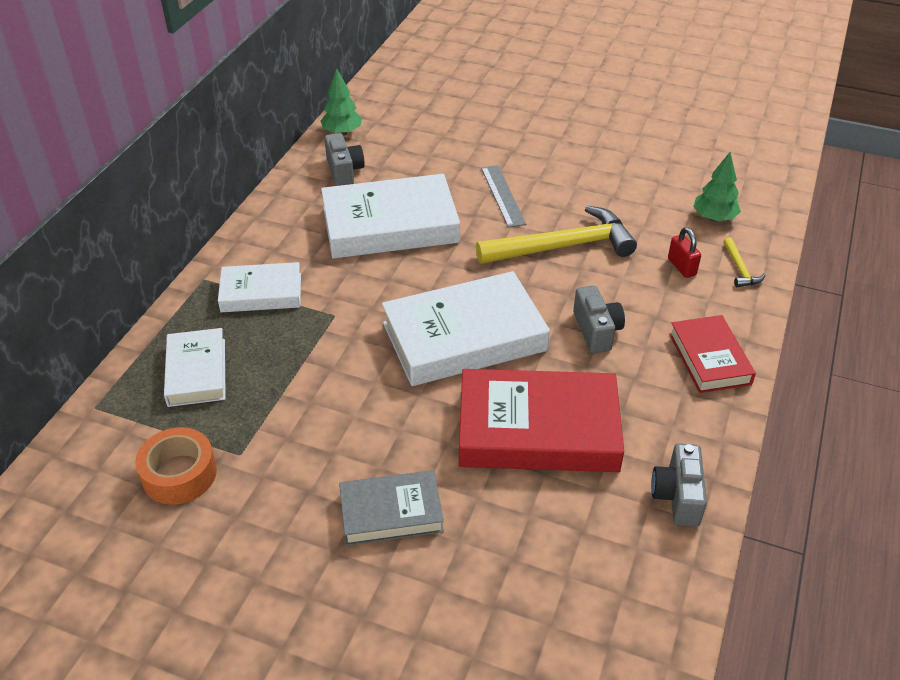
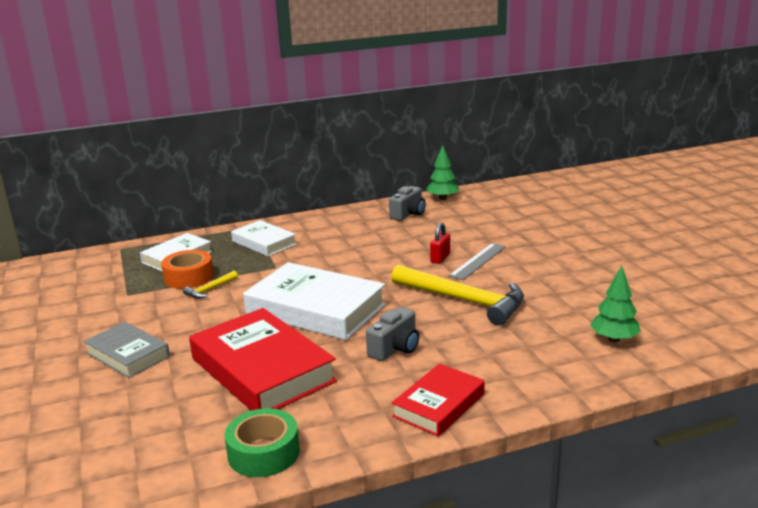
camera: 50 degrees right, 20 degrees down
orange tape [135,427,217,505] -> orange tape moved to [161,250,214,289]
white book [321,174,460,259] -> none
grey camera [651,443,707,527] -> green tape [225,408,300,477]
red padlock [668,227,701,278] -> red padlock moved to [430,223,450,264]
yellow hammer [723,237,765,287] -> yellow hammer moved to [183,271,238,299]

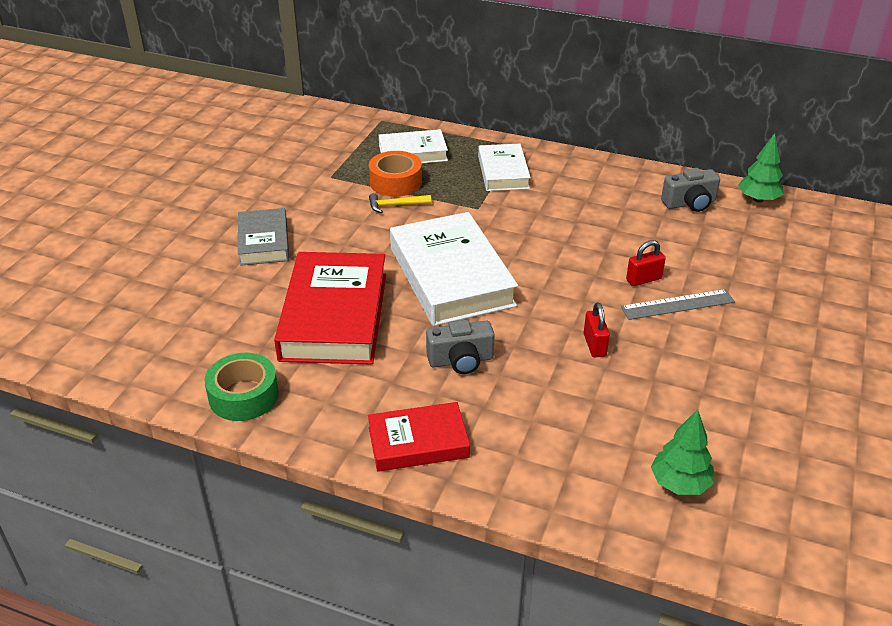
camera: 40 degrees right, 15 degrees up
yellow hammer [391,265,524,326] -> red padlock [584,302,610,357]

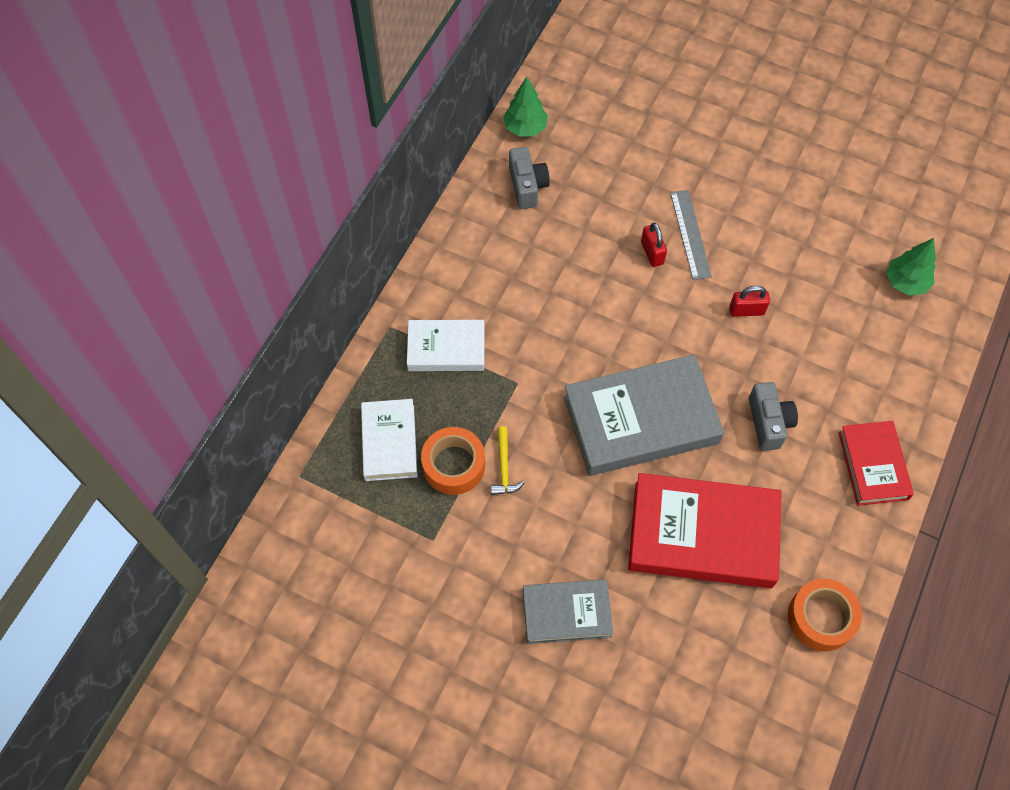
camera: 85 degrees left, 25 degrees up
green tape [204,353,279,421] -> orange tape [788,579,862,651]
white book [390,212,518,326] -> grey book [564,354,724,476]

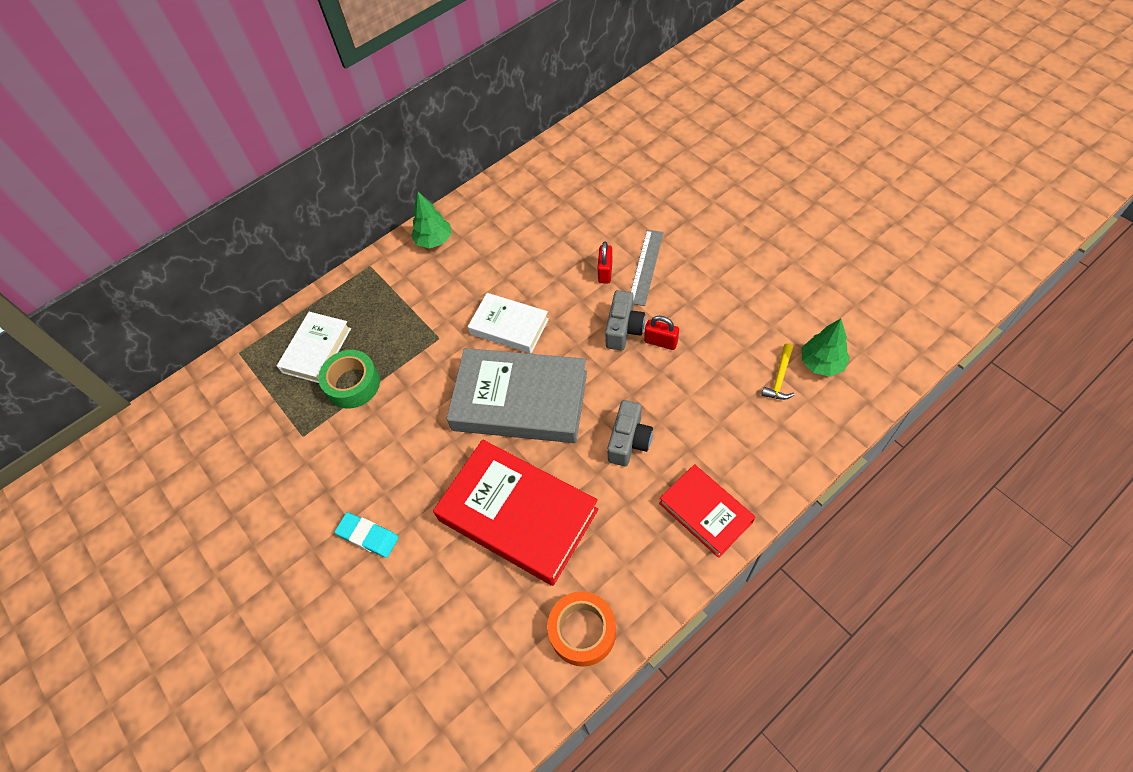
camera: 30 degrees right, 5 degrees down
white book [407,320,484,371] -> white book moved to [468,293,549,354]
orange tape [421,427,485,495] -> green tape [318,350,380,408]
yellow hammer [491,426,525,495] -> yellow hammer moved to [761,343,795,400]
green tree [503,77,548,137] -> green tree moved to [411,192,451,248]
grey camera [509,147,550,209] -> grey camera moved to [605,290,645,350]
grey book [523,579,613,644] -> turquoise eraser [335,512,399,558]
red book [838,421,914,506] -> red book turned 60 degrees counterclockwise [659,464,755,558]

